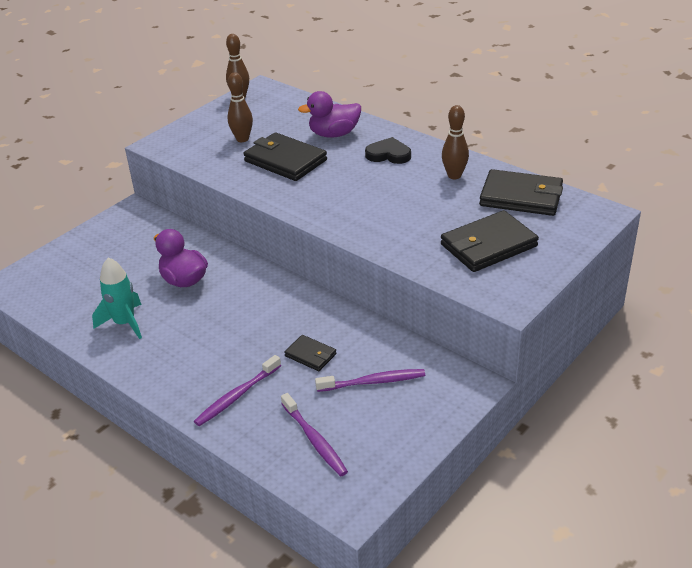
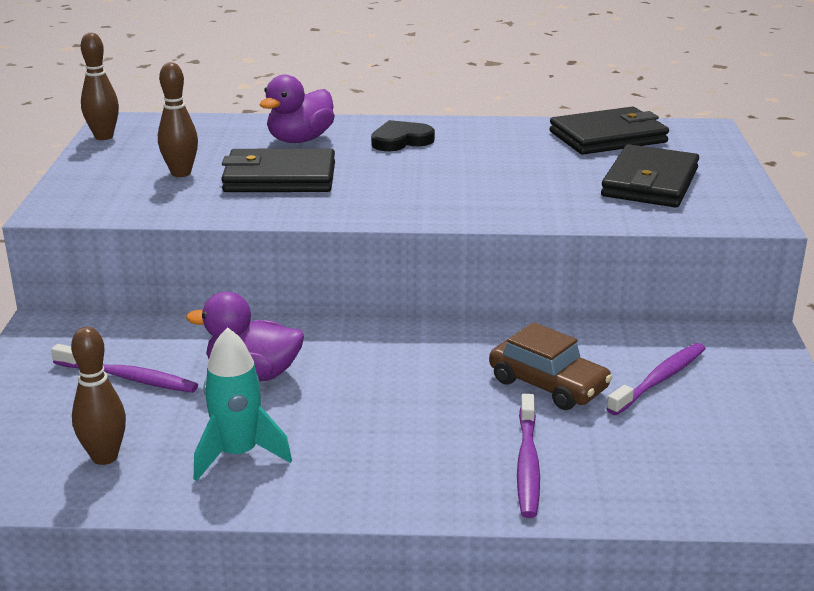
camera: 40 degrees left, 10 degrees down
purple toothbrush [281,393,348,477] -> purple toothbrush moved to [51,344,198,393]
black wallet [284,335,336,371] -> brown car [489,322,612,410]
brown bowling pin [442,105,469,179] -> brown bowling pin moved to [71,327,126,465]

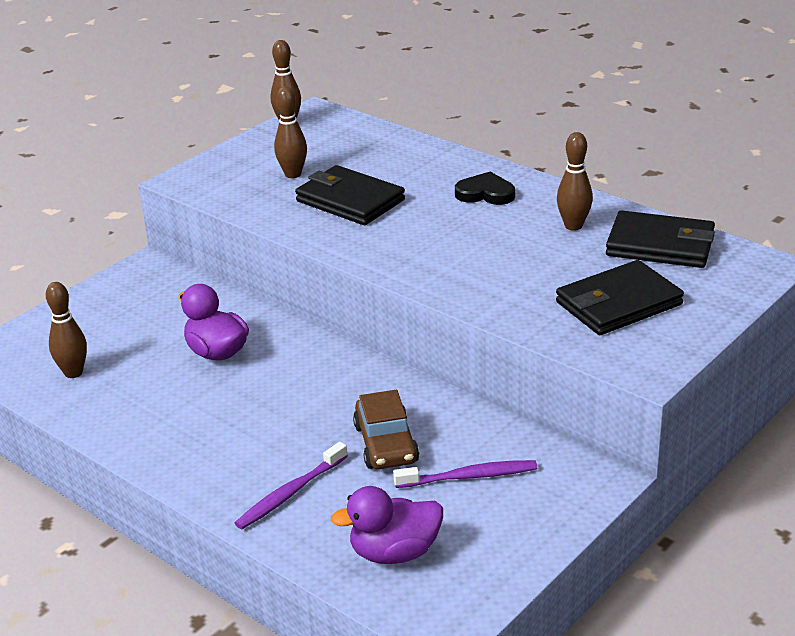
camera: 40 degrees right, 5 degrees up
purple toothbrush [51,344,198,393] -> none
turquoise rocket [194,327,292,481] -> none
purple duck [260,75,335,143] -> purple duck moved to [331,486,443,564]
none -> brown bowling pin [557,132,593,231]

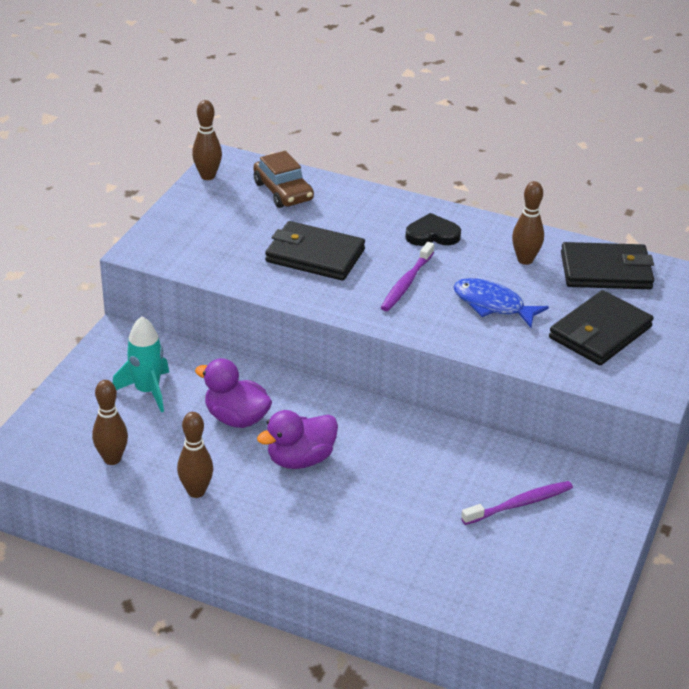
camera: 20 degrees left, 5 degrees up
purple toothbrush [235,442,348,529] -> purple toothbrush moved to [381,242,434,311]
brown bowling pin [274,86,307,178] -> brown bowling pin moved to [177,412,213,498]
purple duck [331,486,443,564] -> purple duck moved to [257,410,338,469]
brown car [353,390,419,469] -> brown car moved to [254,151,314,208]
none -> turquoise rocket [113,316,169,412]
none -> blue fish [454,278,549,328]

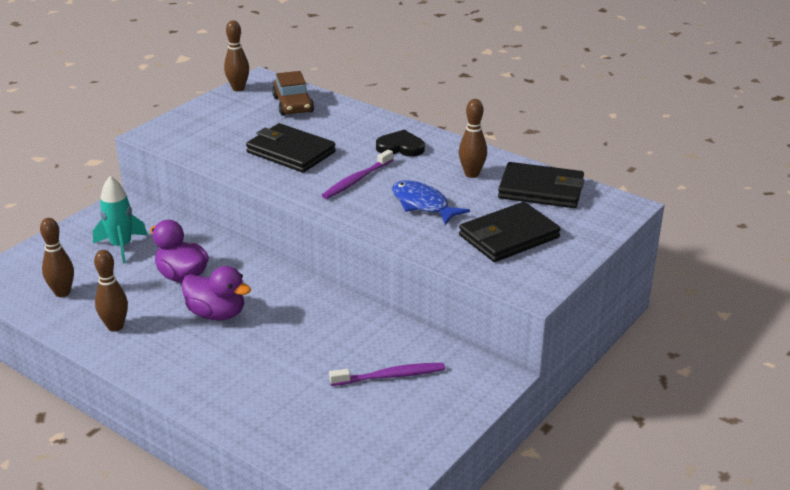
camera: 15 degrees right, 5 degrees down
purple duck [257,410,338,469] -> purple duck turned 135 degrees counterclockwise [182,266,251,320]

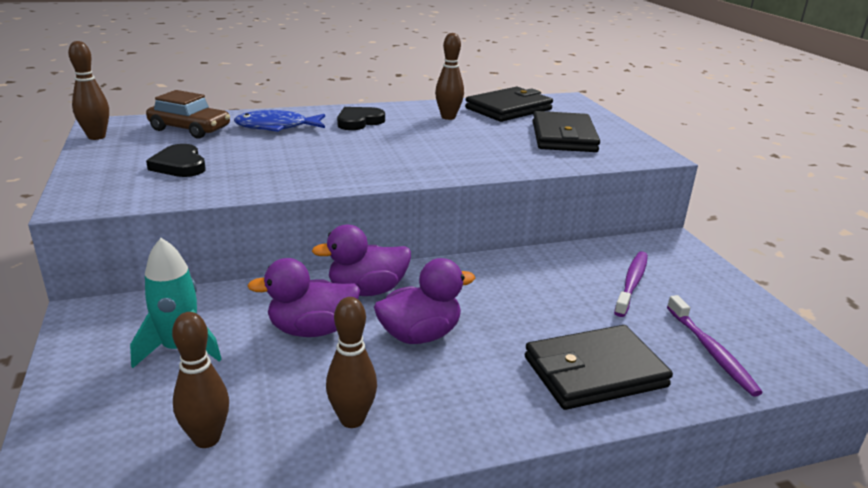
camera: 55 degrees left, 5 degrees down
black wallet [246,123,336,173] -> black wallet moved to [525,325,673,410]
purple toothbrush [322,150,393,199] -> purple toothbrush moved to [667,295,763,397]
blue fish [392,180,470,225] -> blue fish moved to [234,110,325,132]
none -> black heart [146,144,205,177]
none -> purple duck [312,225,411,296]

